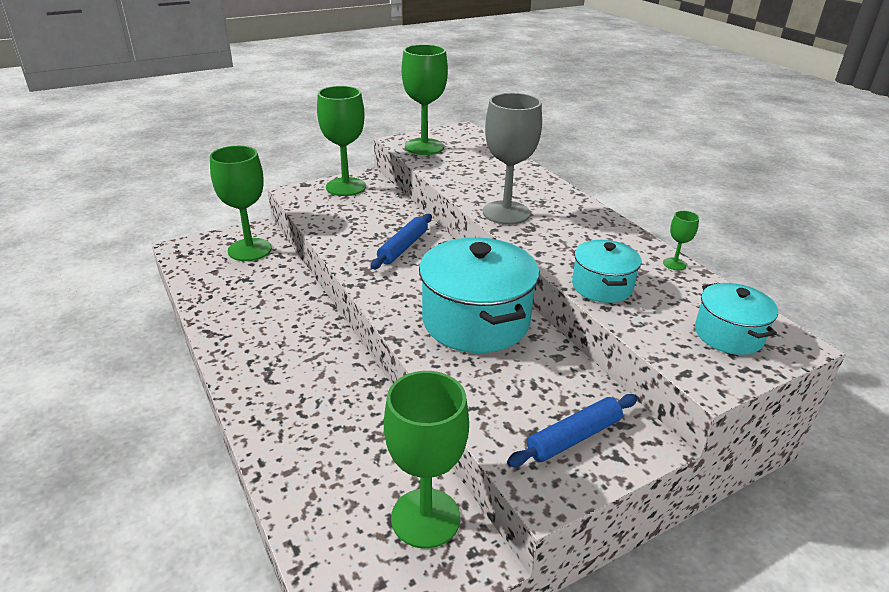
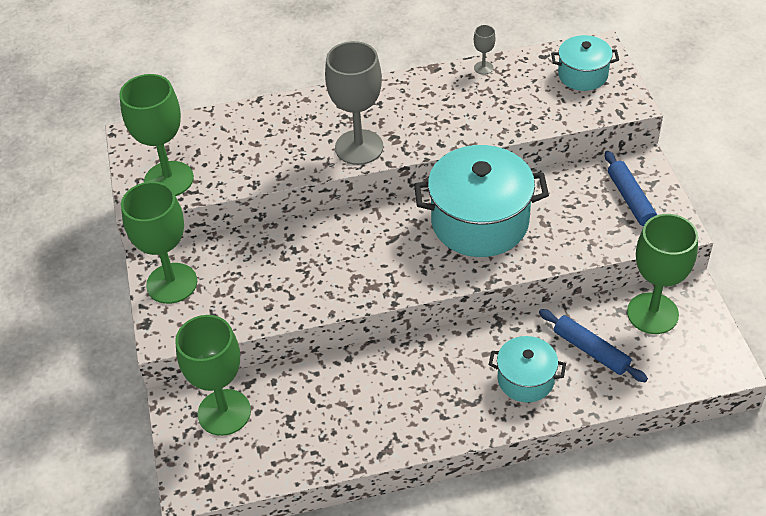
camera: 70 degrees left, 15 degrees up
blue rolling pin [371,214,432,269] -> blue rolling pin moved to [539,309,648,382]
turquoise pot [572,240,641,303] -> turquoise pot moved to [489,336,566,402]
green goblet [663,211,699,270] -> grey goblet [474,25,496,75]

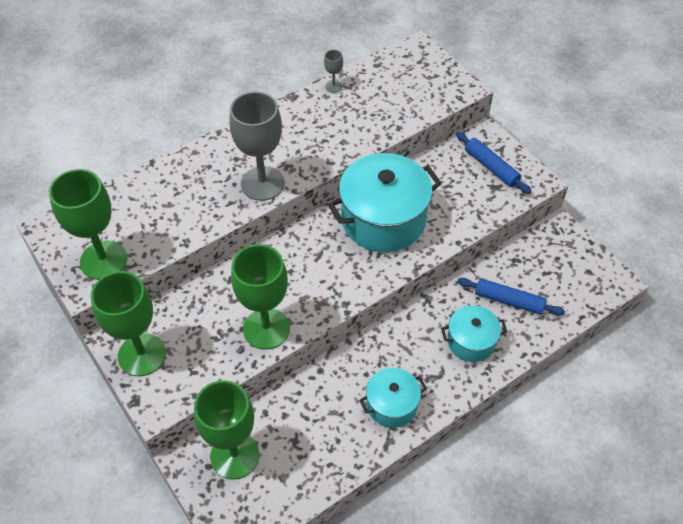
camera: 25 degrees left, 5 degrees up
turquoise pot [551,35,619,91] -> turquoise pot moved to [359,368,427,428]
green goblet [627,214,698,334] -> green goblet moved to [231,244,290,350]

